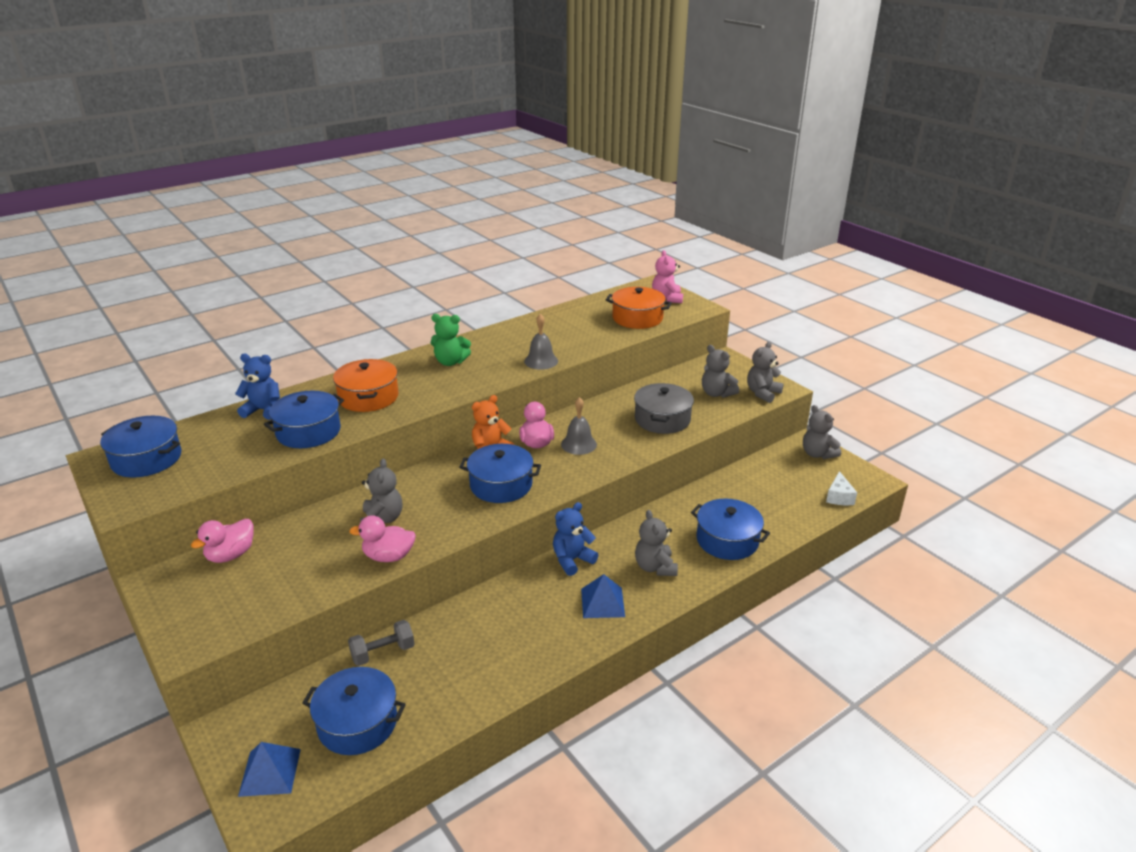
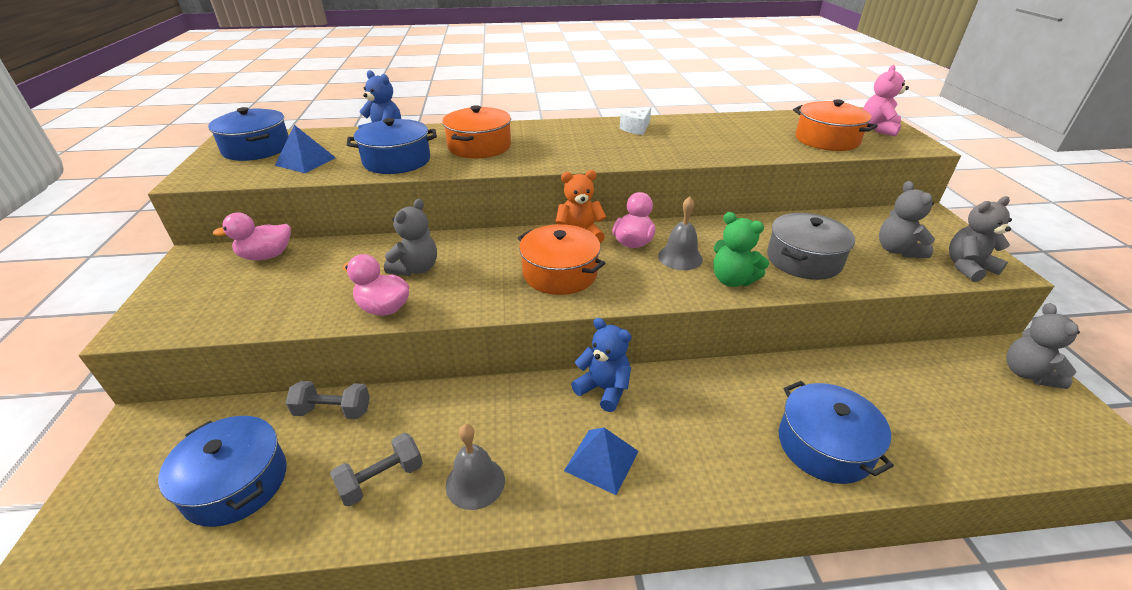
camera: 30 degrees right, 5 degrees up
blue pyramid [238,742,301,797] -> blue pyramid moved to [275,125,336,173]
green teddy bear [431,314,471,366] -> green teddy bear moved to [713,212,769,287]
blue pot [459,444,541,503] -> orange pot [518,224,605,295]
grey bell [524,314,558,370] -> grey bell moved to [446,424,505,510]
blue teddy bear [553,502,598,576] -> blue teddy bear turned 45 degrees clockwise [571,318,632,412]
grey teddy bear [635,510,678,576] -> none
white cheese [826,471,857,505] -> white cheese moved to [620,107,651,135]
none -> grey dumbbell [330,433,423,507]

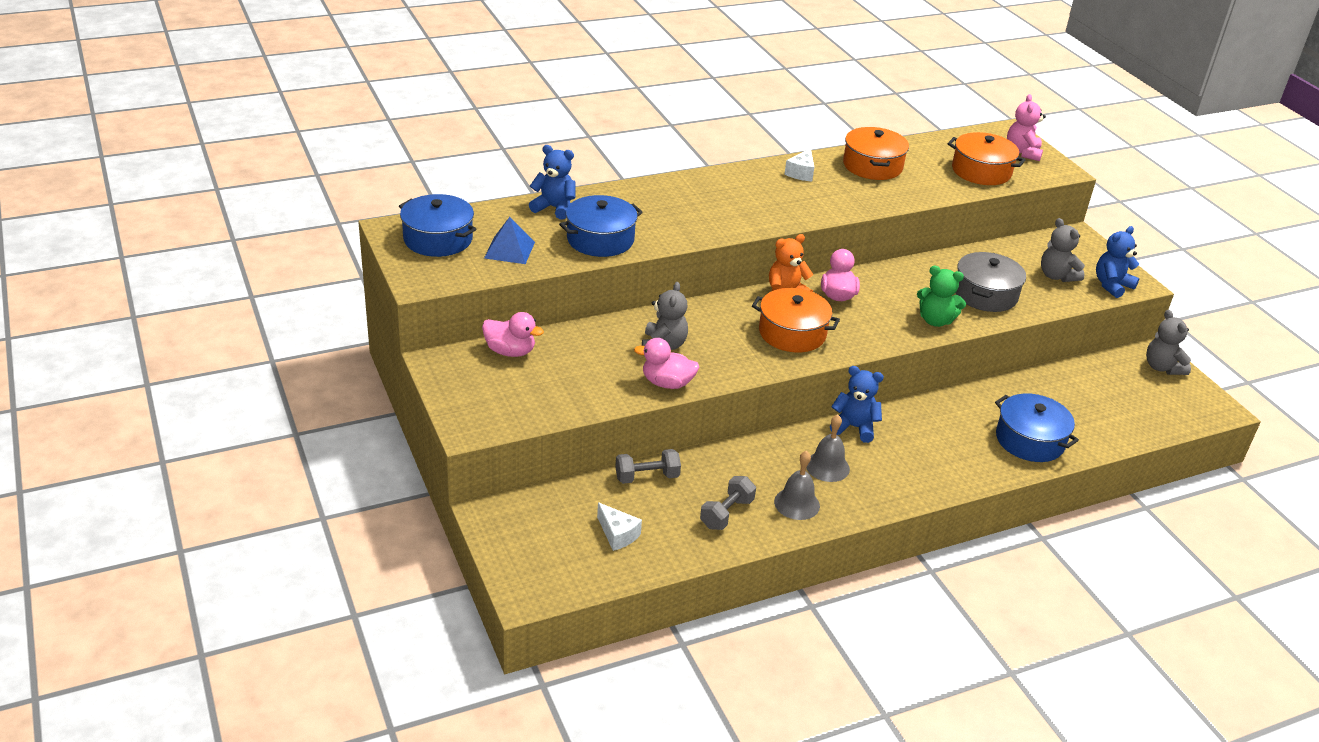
camera: 20 degrees left, 0 degrees up
blue pot [158,416,287,527] -> white cheese [597,502,642,551]
pink duck [213,213,291,260] -> pink duck turned 120 degrees counterclockwise [482,312,544,357]
orange pot [442,105,511,158] -> orange pot moved to [843,127,909,180]
blue pyramid [564,427,639,495] -> none
grey bell [658,197,703,270] -> grey bell moved to [806,415,850,482]
grey teddy bear [949,196,1012,282] -> blue teddy bear [1096,226,1139,298]

